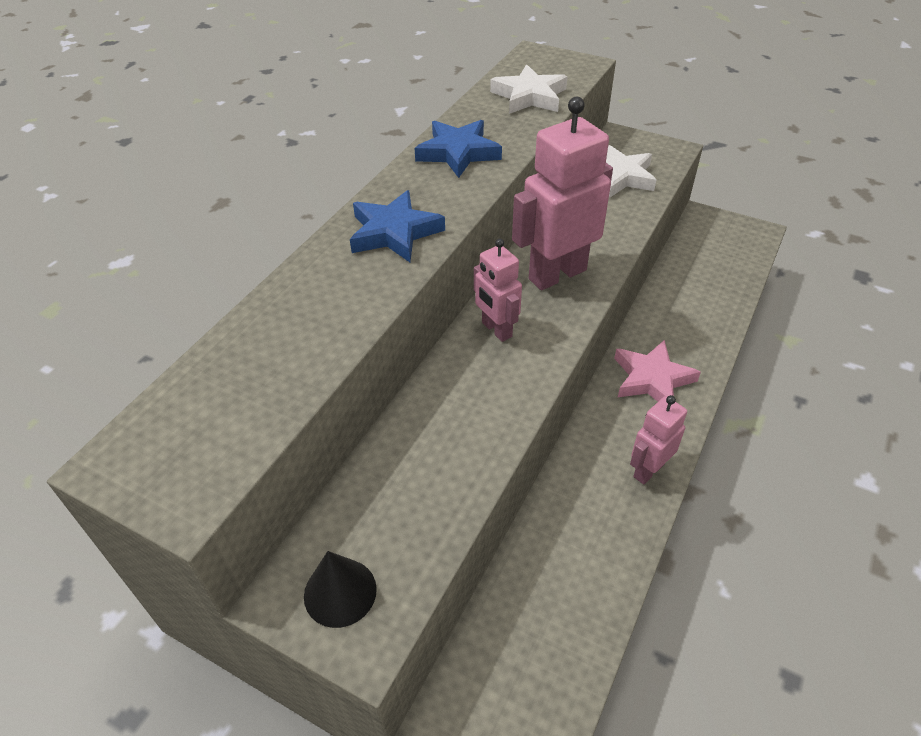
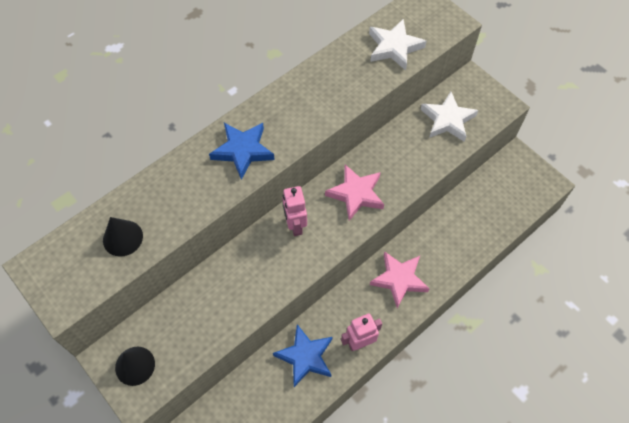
camera: 20 degrees right, 15 degrees up
blue star [414,120,502,178] -> blue star moved to [273,324,332,387]
pink robot [512,97,613,290] -> pink star [325,165,384,221]
none -> black cone [103,217,143,257]

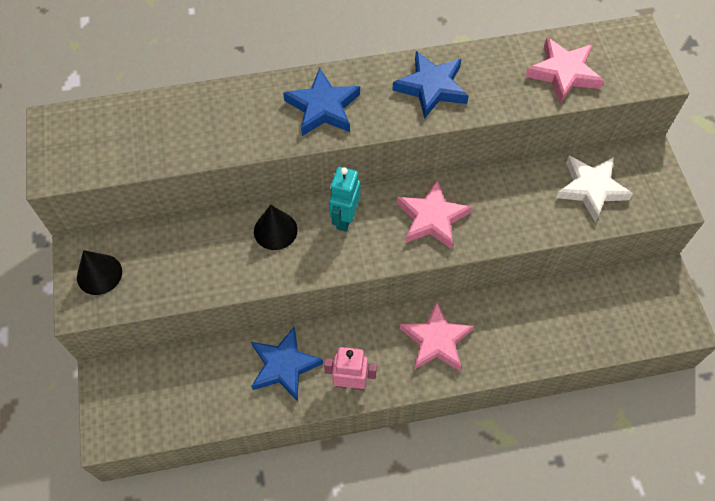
camera: 30 degrees right, 0 degrees up
black cone [103,217,143,257] -> black cone moved to [254,205,298,250]
pink robot [283,186,307,236] -> turquoise robot [329,167,360,231]
white star [369,19,427,71] -> pink star [525,37,604,104]
none -> blue star [392,51,469,119]

